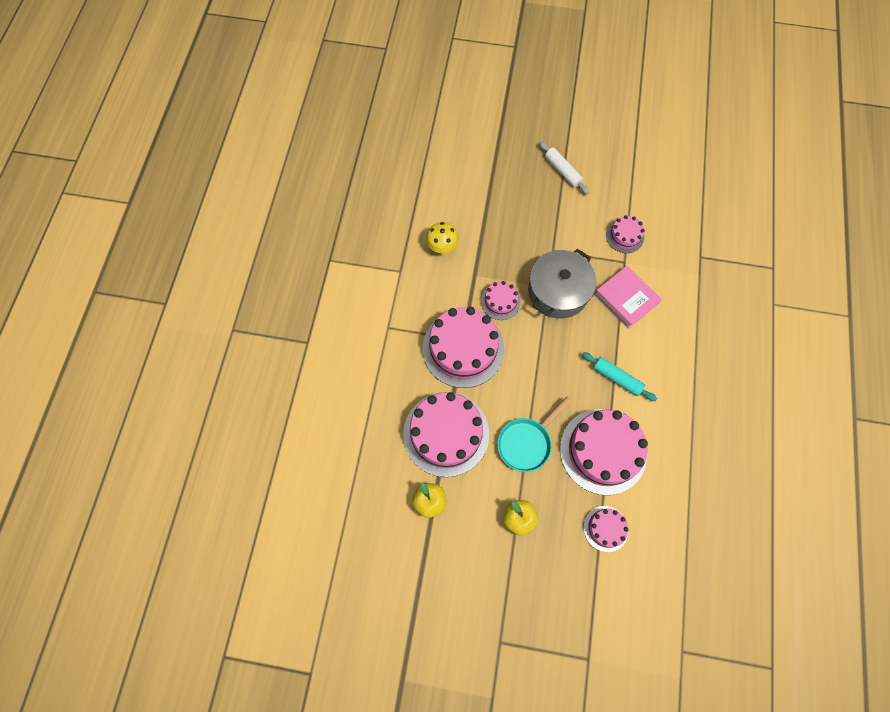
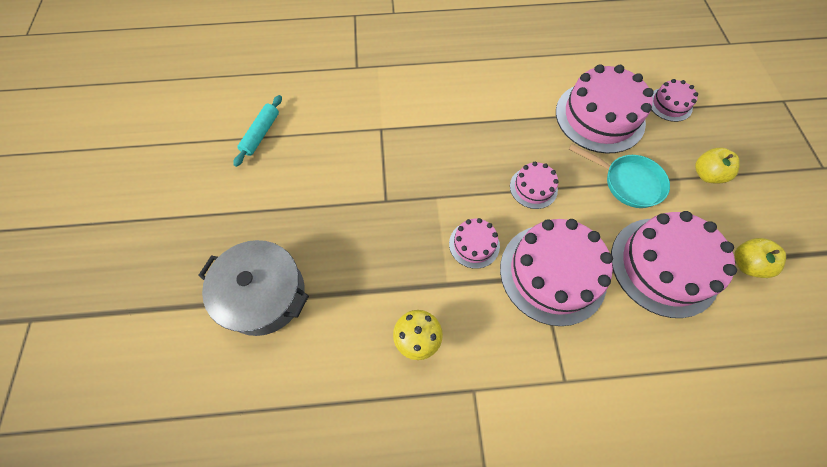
camera: 105 degrees left, 5 degrees down
grey pot [528,249,596,319] -> grey pot moved to [198,240,309,336]
white rolling pin [539,141,589,194] -> none
turquoise rolling pin [582,352,657,401] -> turquoise rolling pin moved to [233,95,282,167]
pink book [595,266,662,328] -> none
pink cake [606,215,645,253] -> pink cake moved to [510,162,559,209]

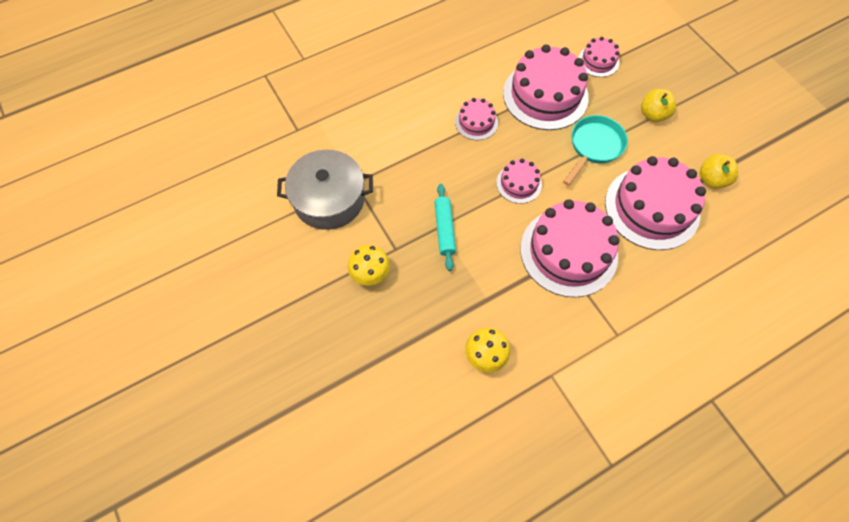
camera: 25 degrees left, 0 degrees up
grey pot [198,240,309,336] -> grey pot moved to [277,149,373,230]
turquoise rolling pin [233,95,282,167] -> turquoise rolling pin moved to [434,184,456,271]
pink cake [449,218,500,269] -> pink cake moved to [455,98,498,140]
turquoise pan [569,144,670,208] -> turquoise pan turned 60 degrees counterclockwise [563,115,628,186]
none -> yellow mushroom [348,245,390,286]

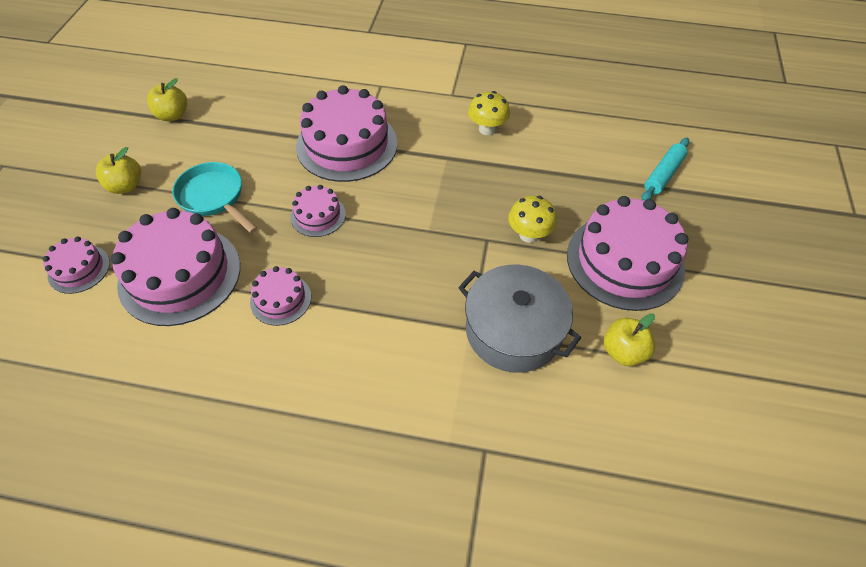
camera: 140 degrees left, 10 degrees down
turquoise rolling pin [434,184,456,271] -> turquoise rolling pin moved to [642,138,689,201]
turquoise pan [563,115,628,186] -> turquoise pan turned 60 degrees clockwise [172,162,258,233]
pink cake [605,156,706,250] -> pink cake moved to [567,196,688,311]
none -> yellow apple [604,313,655,366]

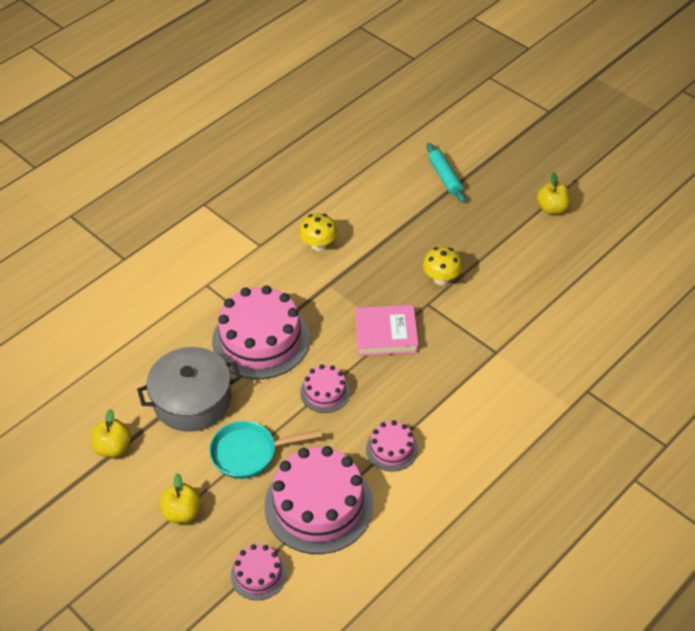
camera: 55 degrees left, 5 degrees down
grey pot [458,265,581,373] -> grey pot moved to [137,347,241,432]
pink cake [567,196,688,311] -> none
yellow apple [604,313,655,366] -> yellow apple moved to [537,172,571,214]
none -> pink book [355,305,419,356]

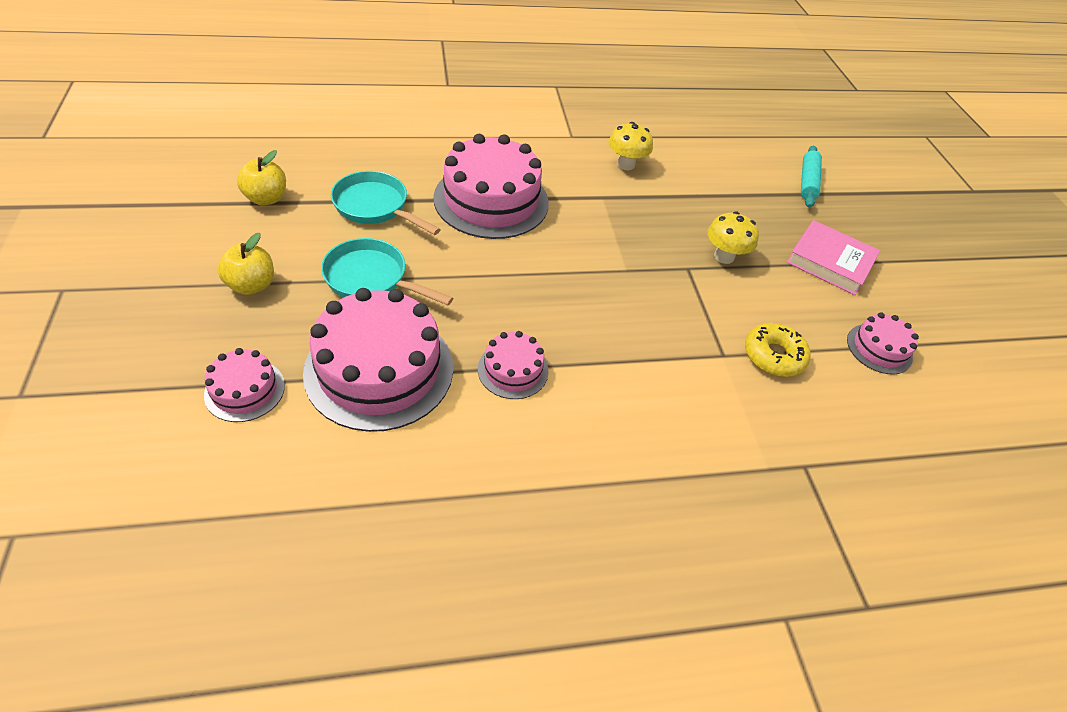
camera: 30 degrees right, 0 degrees up
grey pot [137,347,241,432] -> turquoise pan [331,171,441,235]
pink cake [300,364,350,413] -> pink cake moved to [847,312,919,375]
pink book [355,305,419,356] -> pink book moved to [787,220,880,295]
yellow apple [537,172,571,214] -> none
none -> yellow donut [745,323,811,377]

